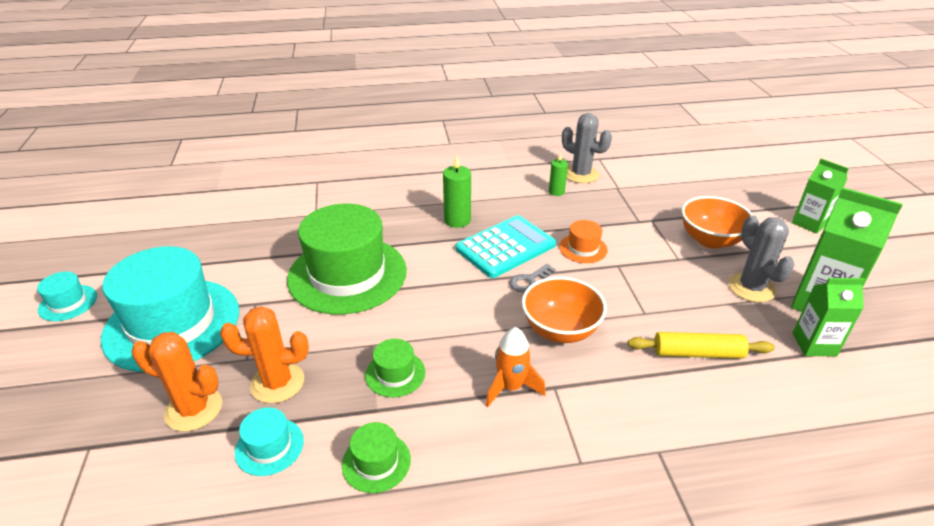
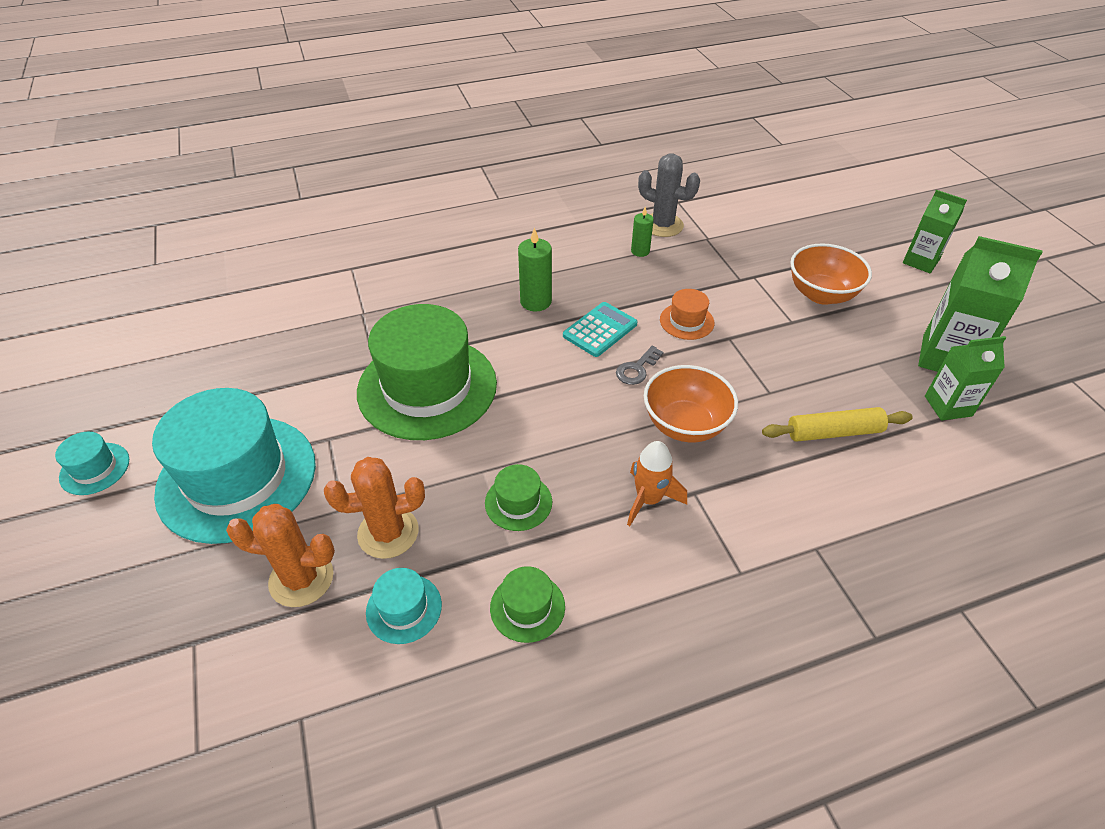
camera: 10 degrees left, 10 degrees up
turquoise calculator [456,215,556,278] -> turquoise calculator [563,302,637,357], size x0.67
grey cactus [729,215,795,302] -> none

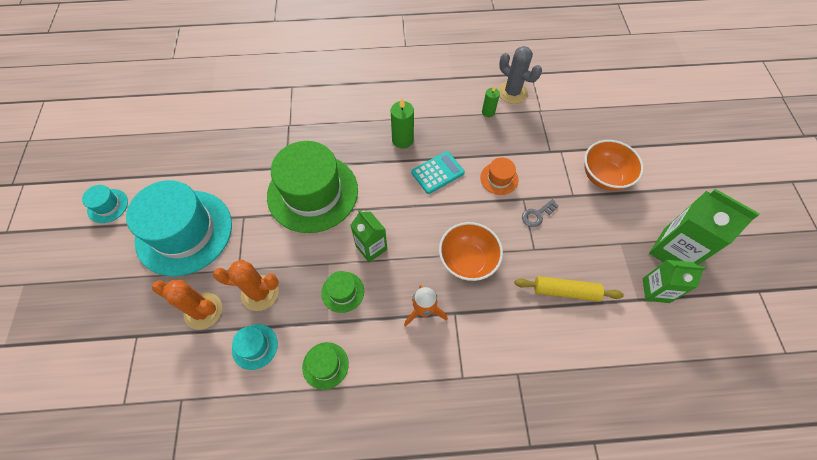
camera: 15 degrees right, 15 degrees up
grey key [616,346,664,385] -> grey key moved to [522,199,559,227]
green carton [903,190,967,273] -> green carton moved to [350,210,387,262]

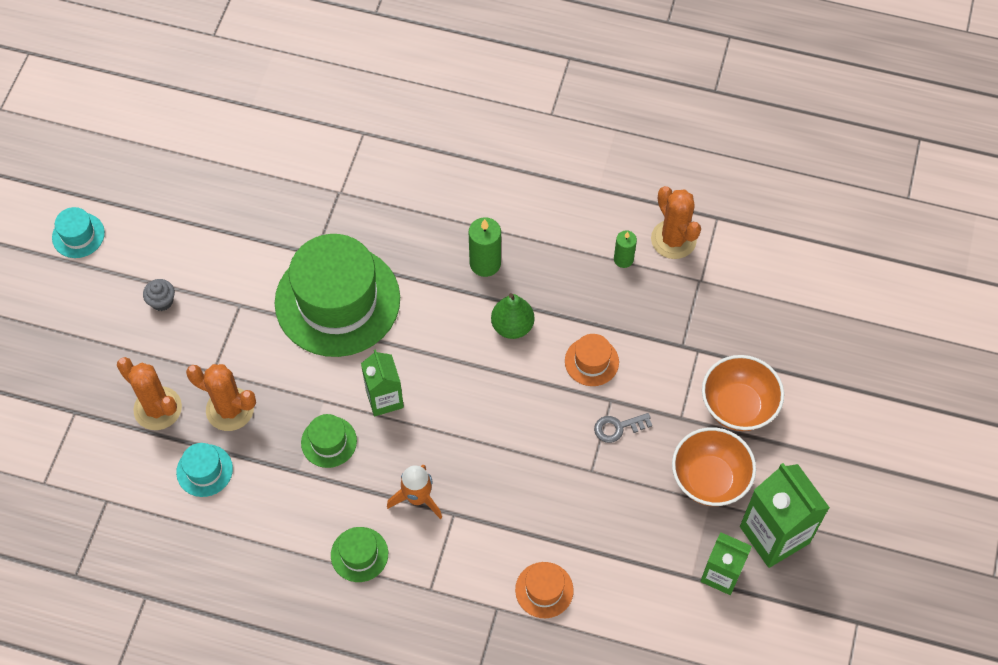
camera: 20 degrees right, 0 degrees up
turquoise hat [126,180,232,276] -> grey cupcake [143,279,175,311]
green hat [302,342,349,390] -> green hat moved to [331,527,388,582]
turquoise calculator [411,151,465,194] -> green pear [491,293,535,339]
orange bowl [439,222,503,281] -> orange bowl moved to [672,427,756,506]
grey cactus [498,46,542,104] -> orange cactus [651,186,701,259]
yellow rolling pin [515,276,624,301] -> none
none -> orange hat [515,562,574,618]

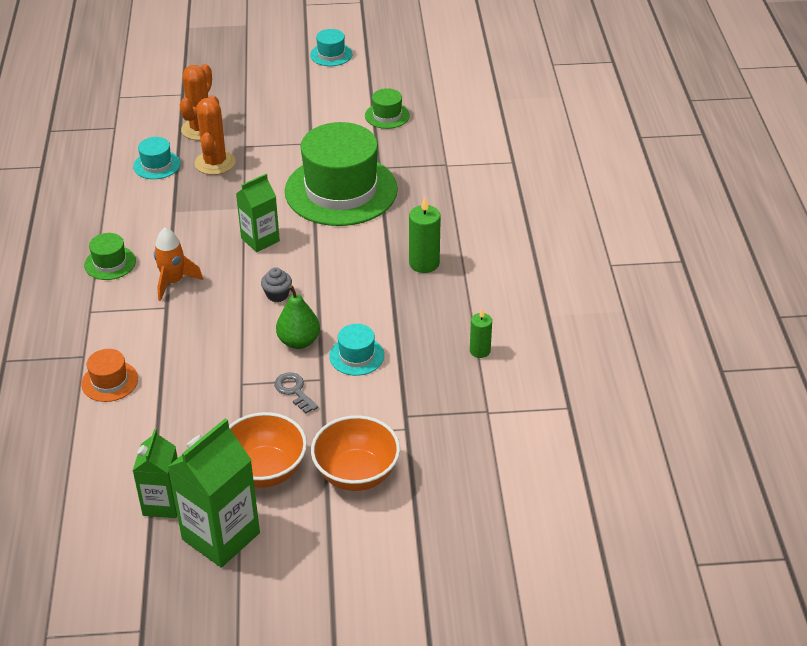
camera: 70 degrees right, 20 degrees down
grey cupcake [143,279,175,311] -> grey cupcake moved to [261,267,292,302]
green hat [301,414,357,468] -> green hat moved to [365,88,410,129]
green pear [491,293,535,339] -> green pear moved to [276,285,320,349]
orange hat [565,334,619,386] -> turquoise hat [329,324,384,376]
orange cactus [651,186,701,259] -> none

